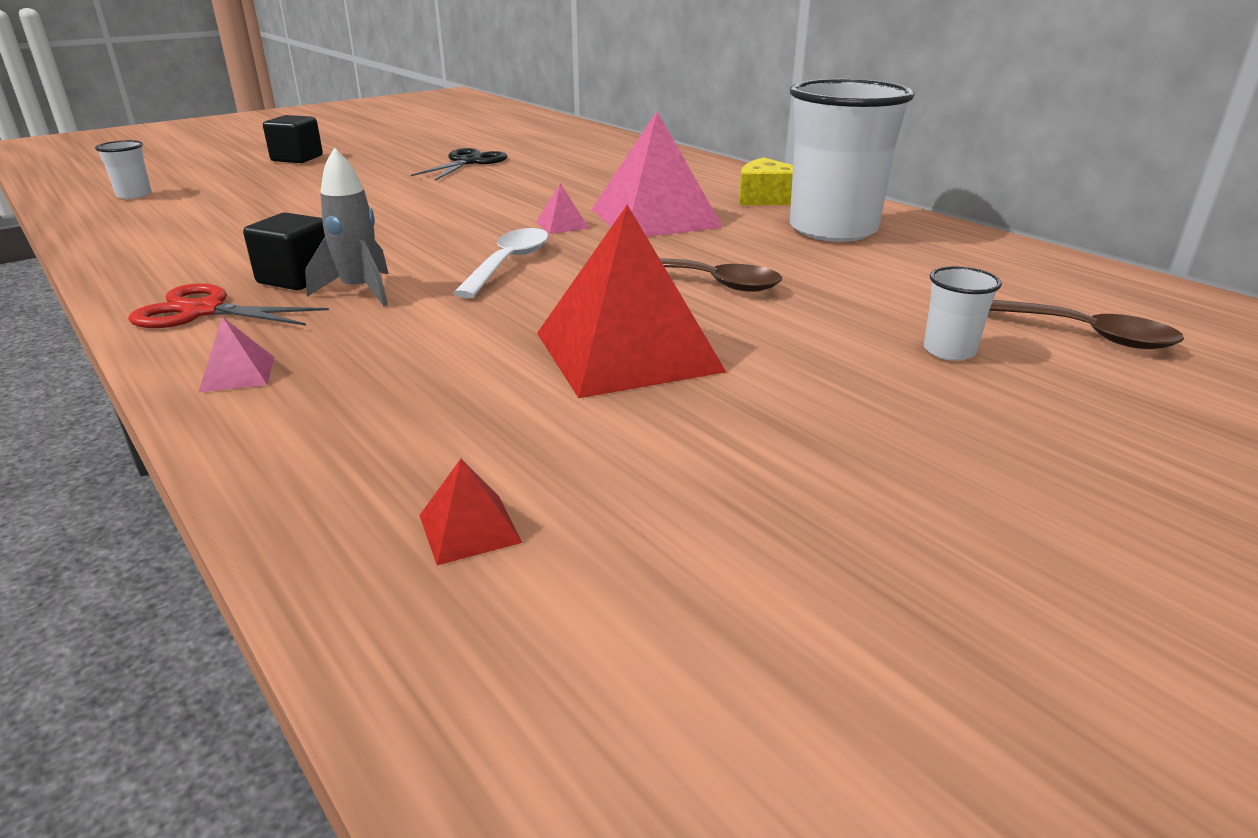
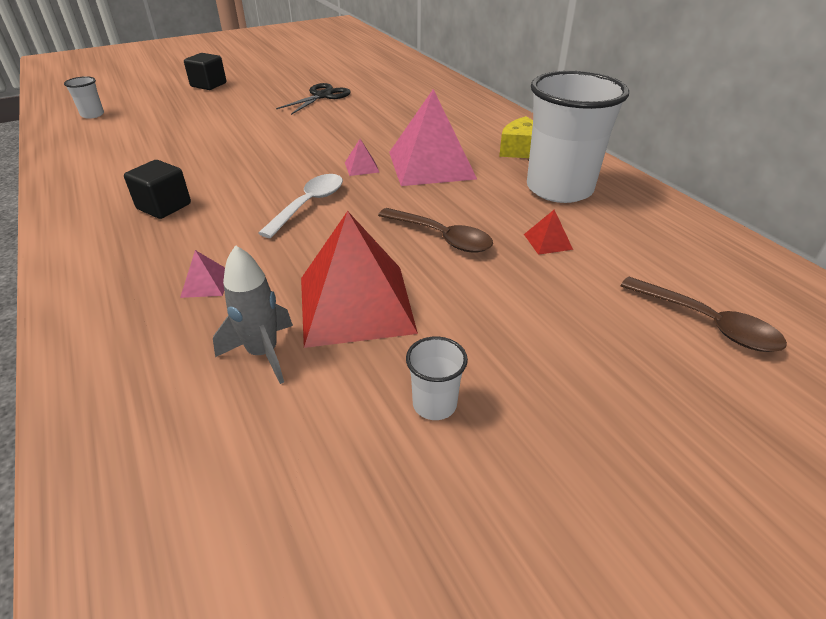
camera: 10 degrees right, 10 degrees up
red scissors [128,283,329,328] -> none
pink pyramid [198,317,275,393] -> pink pyramid moved to [180,250,225,298]
grey rocket [305,147,389,306] -> grey rocket moved to [213,245,293,384]
red pyramid [419,459,522,565] -> red pyramid moved to [524,210,573,255]
white cup [924,266,1002,361] -> white cup moved to [406,336,468,420]

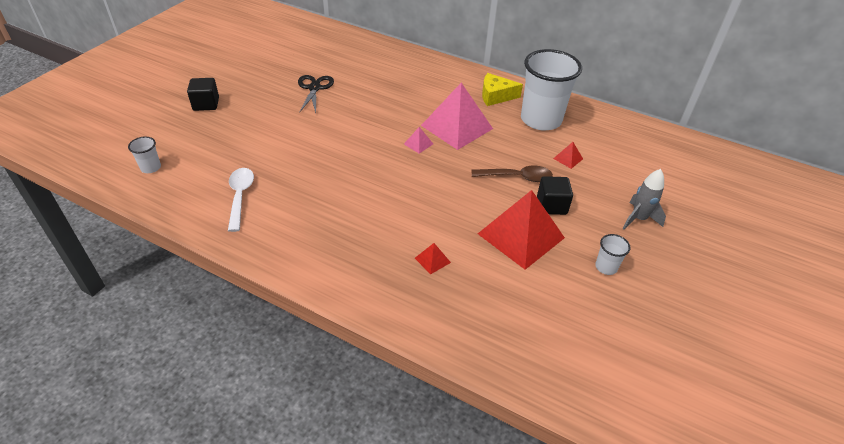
camera: 35 degrees left, 5 degrees up
black cube [124,160,191,219] -> black cube moved to [537,176,573,215]
pink pyramid [180,250,225,298] -> red pyramid [415,243,451,275]
grey rocket [213,245,293,384] -> grey rocket moved to [623,169,666,229]
white spoon [258,174,343,238] -> white spoon moved to [228,168,254,232]
brown spoon [620,277,787,352] -> none

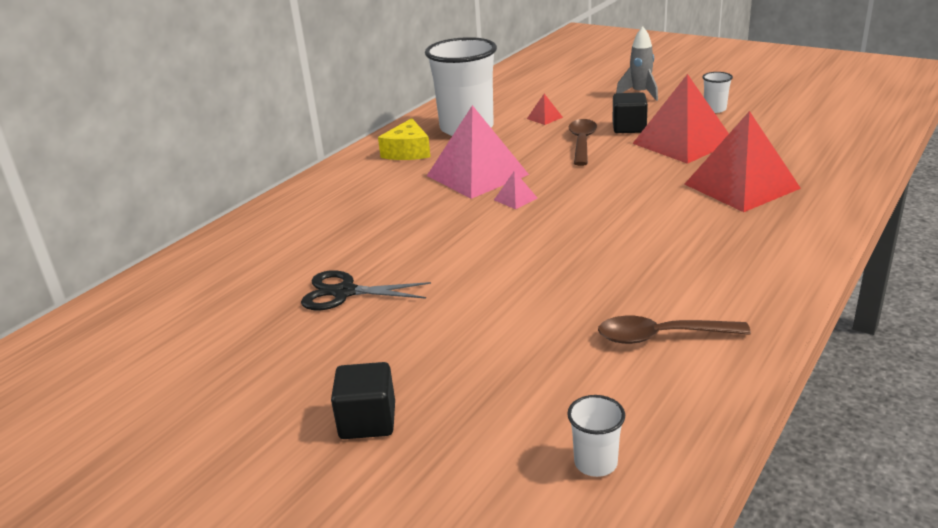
camera: 80 degrees left, 15 degrees down
white spoon [228,168,254,232] -> brown spoon [598,316,751,344]
red pyramid [415,243,451,275] -> red pyramid [685,111,801,212], size x2.49

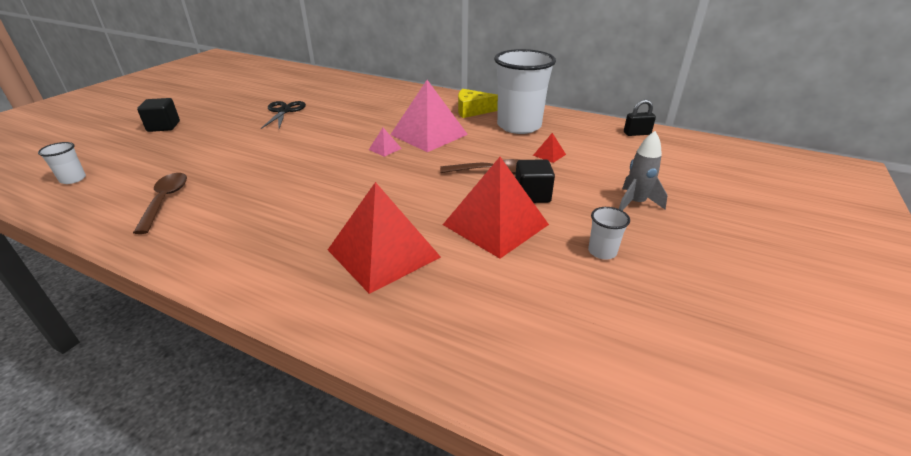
camera: 80 degrees right, 5 degrees up
none -> black padlock [624,99,656,136]

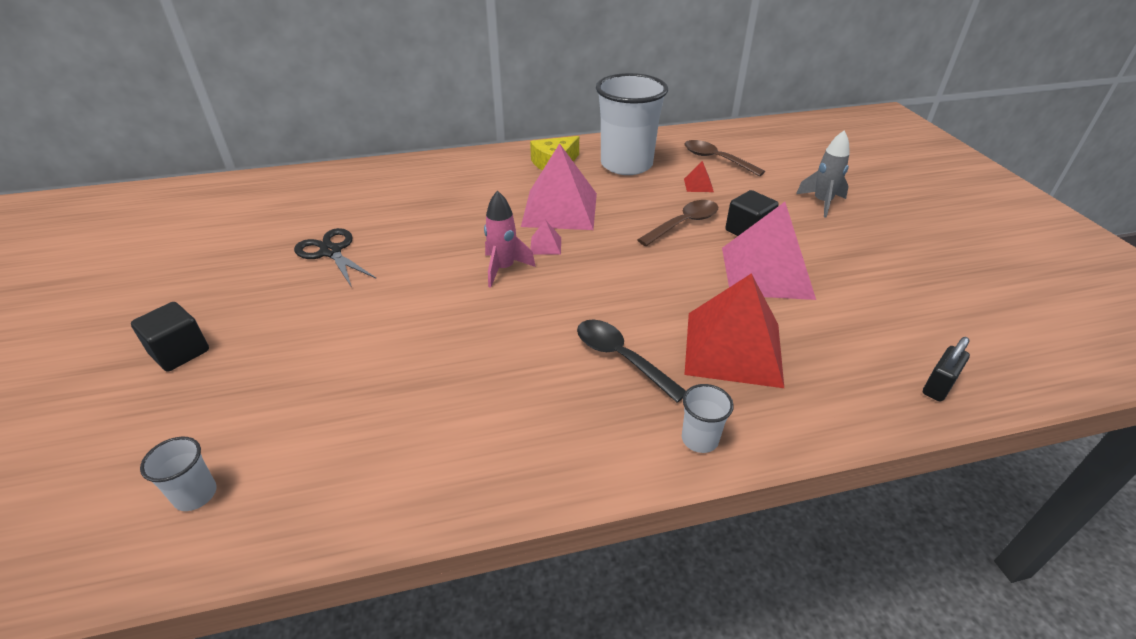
camera: 40 degrees left, 5 degrees up
brown spoon [133,173,187,234] -> brown spoon moved to [684,140,765,176]
red pyramid [443,157,549,259] -> pink pyramid [722,202,816,300]
white cup [588,207,630,259] -> white cup moved to [682,384,734,453]
black padlock [624,99,656,136] -> black padlock moved to [923,337,970,402]
none -> pink rocket [484,190,536,288]
none -> black spoon [577,320,686,403]

